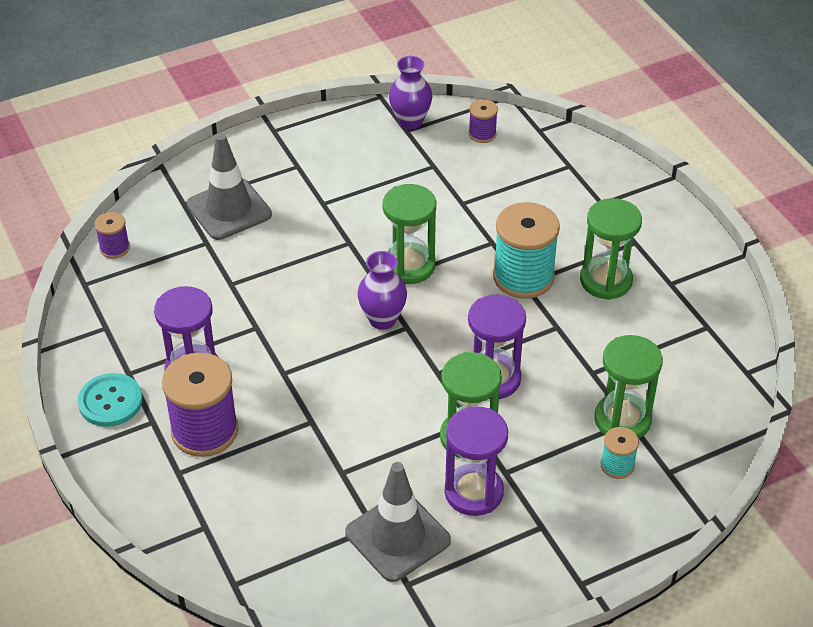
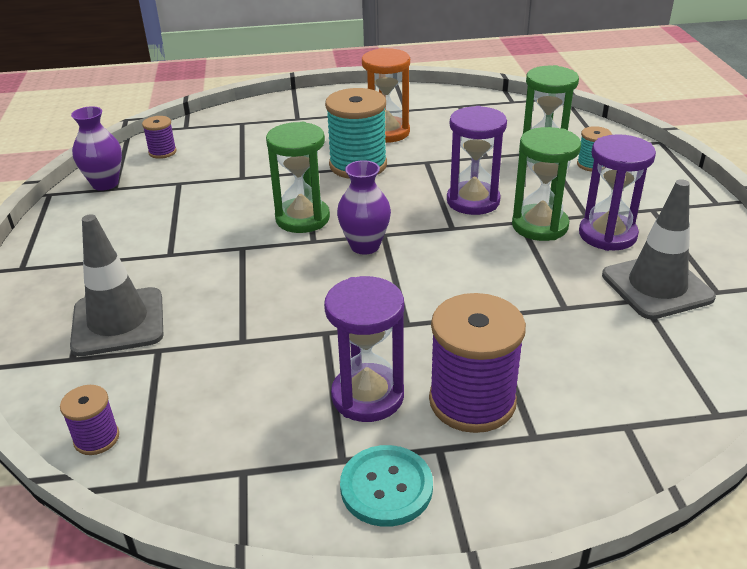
camera: 70 degrees left, 10 degrees down
green hourglass [580,198,642,300] -> orange hourglass [362,48,410,143]

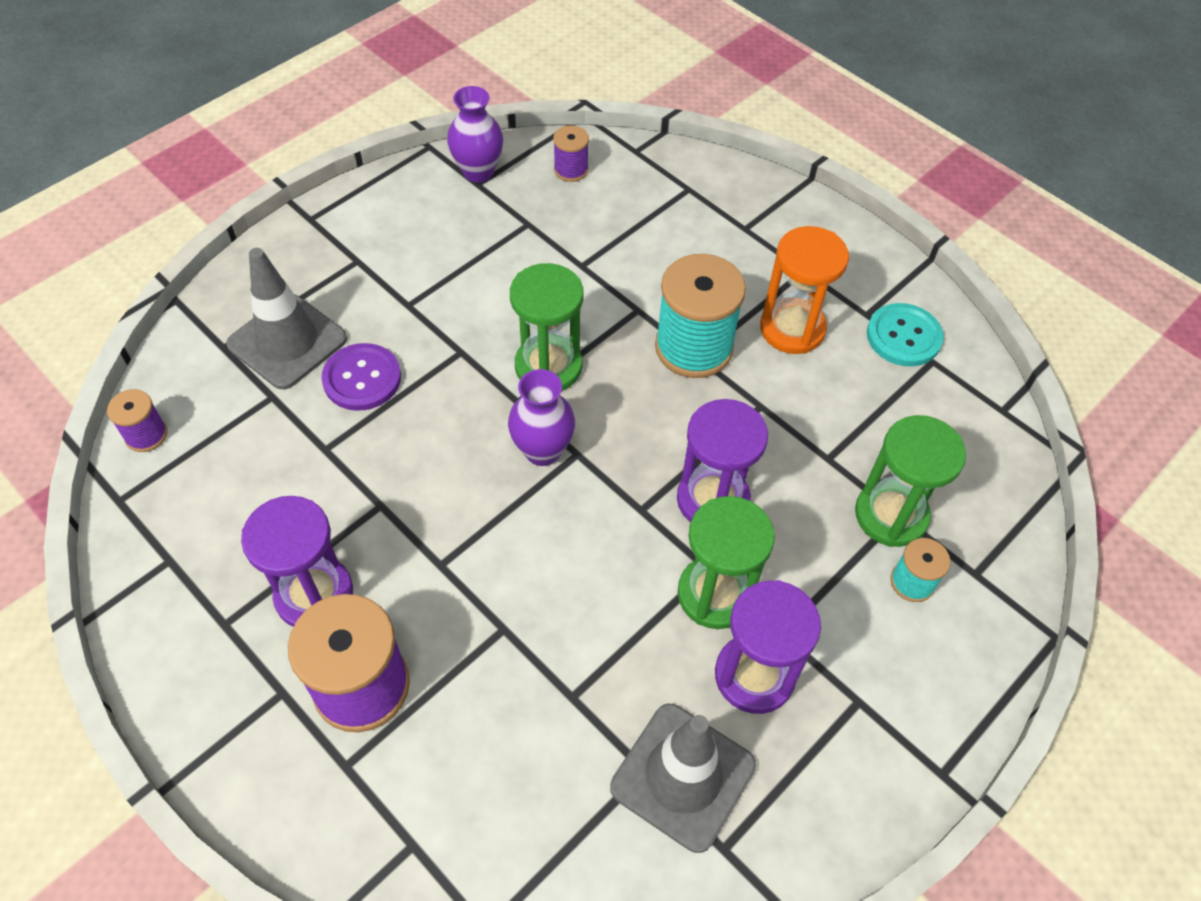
camera: 50 degrees right, 20 degrees up
turquoise button [340,445,433,527] -> turquoise button moved to [867,303,944,366]
none -> purple button [321,343,401,411]

